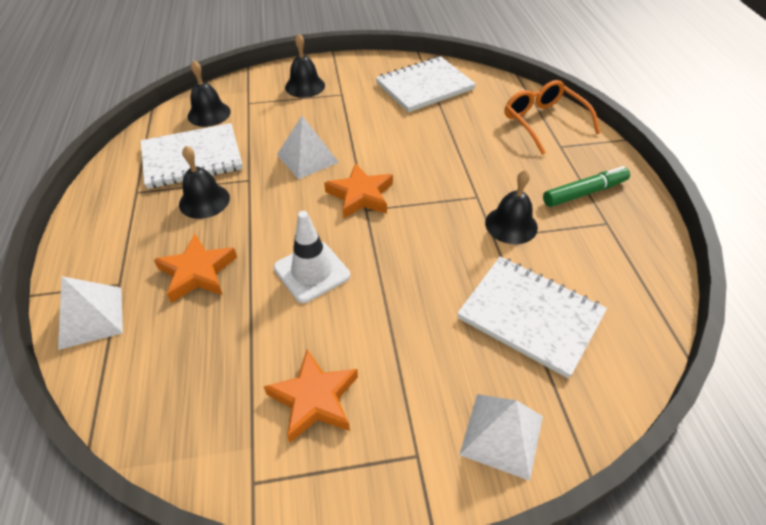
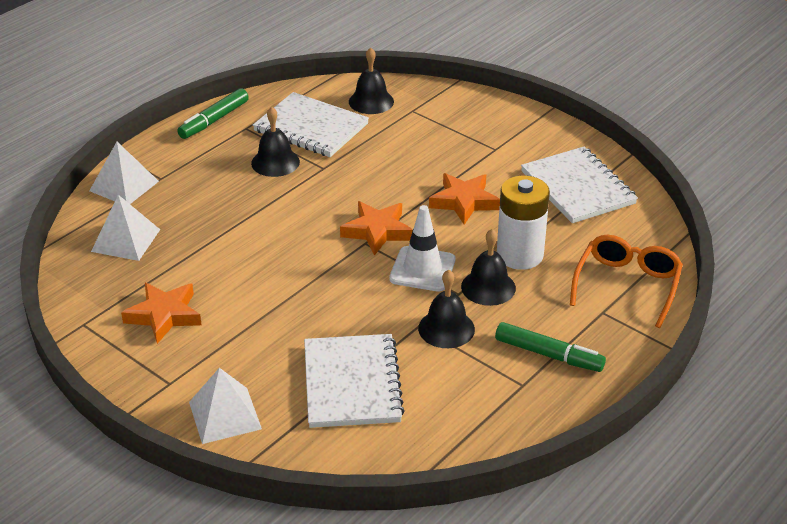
camera: 50 degrees right, 10 degrees down
orange star [154,234,237,303] -> orange star moved to [429,173,500,225]
white traffic cone [274,211,350,303] -> white traffic cone moved to [389,205,455,292]
white pyramid [277,116,339,179] -> white pyramid moved to [91,195,160,261]
black bell [285,33,325,98] -> black bell moved to [461,229,516,306]
white notebook [376,56,476,112] -> white notebook turned 45 degrees clockwise [521,147,638,223]
none -> green marker [177,88,249,139]
none -> white battery [497,175,550,270]

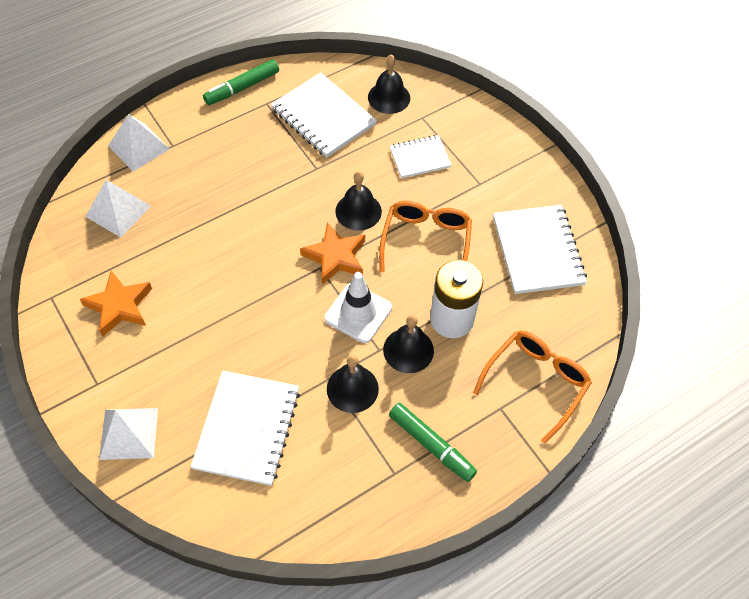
camera: 15 degrees right, 20 degrees up
black bell [251,107,300,177] -> black bell moved to [335,171,382,231]
orange star [429,173,500,225] -> orange glasses [379,201,472,272]
none -> white notebook [389,135,451,178]

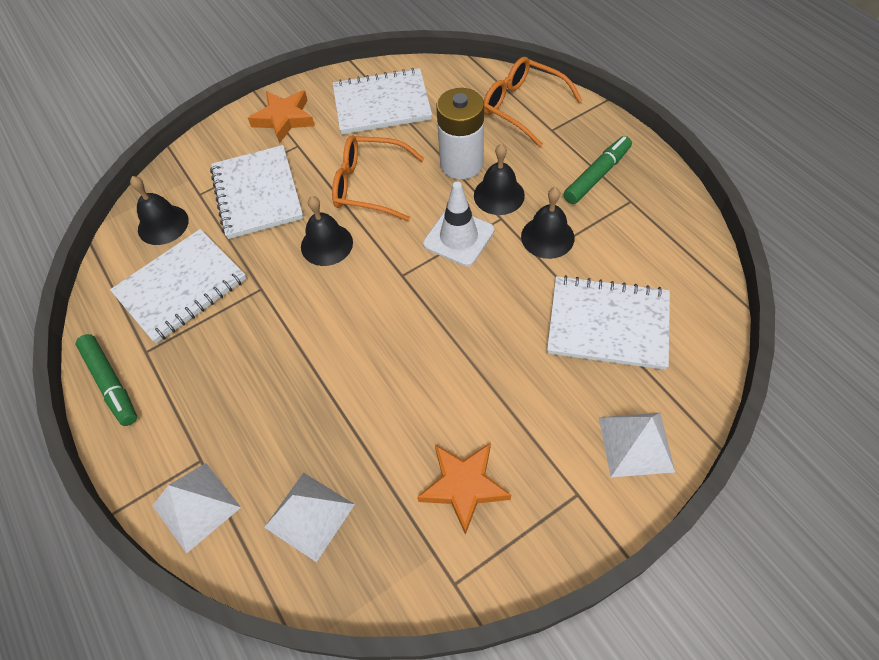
camera: 85 degrees left, 0 degrees up
orange star [300,222,365,285] -> orange star moved to [248,91,315,144]
white notebook [389,135,451,178] -> white notebook [210,145,303,239], size x1.68

